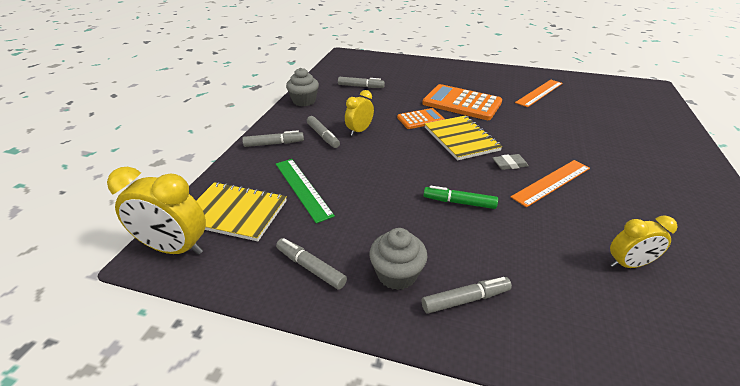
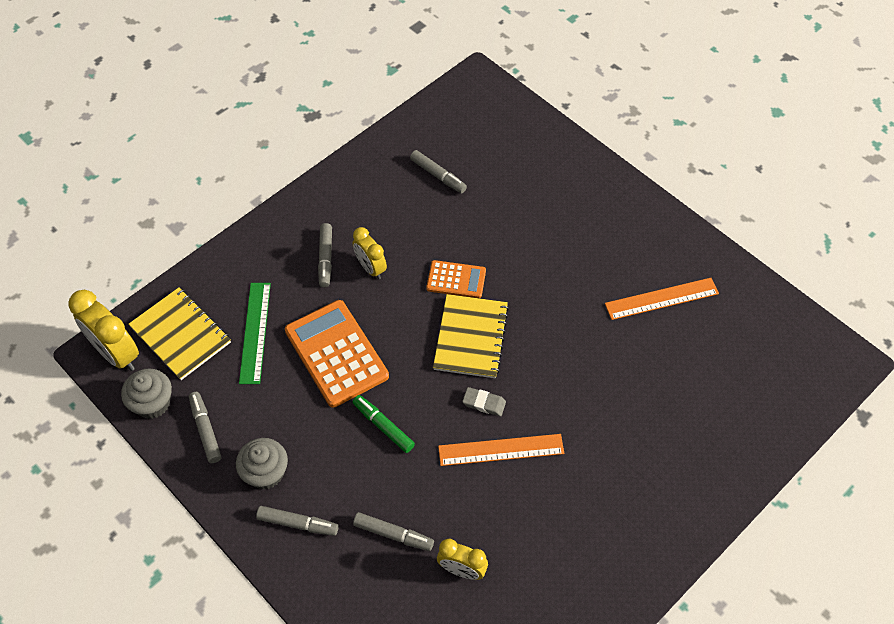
camera: 30 degrees right, 20 degrees up
grey marker [242,130,304,147] -> grey marker moved to [353,512,434,551]
grey cupcake [286,68,319,106] -> grey cupcake moved to [121,369,172,419]
yellow clock [345,90,374,136] -> yellow clock turned 105 degrees counterclockwise [353,227,387,279]
orange calculator [422,84,502,120] -> orange calculator moved to [285,300,389,408]

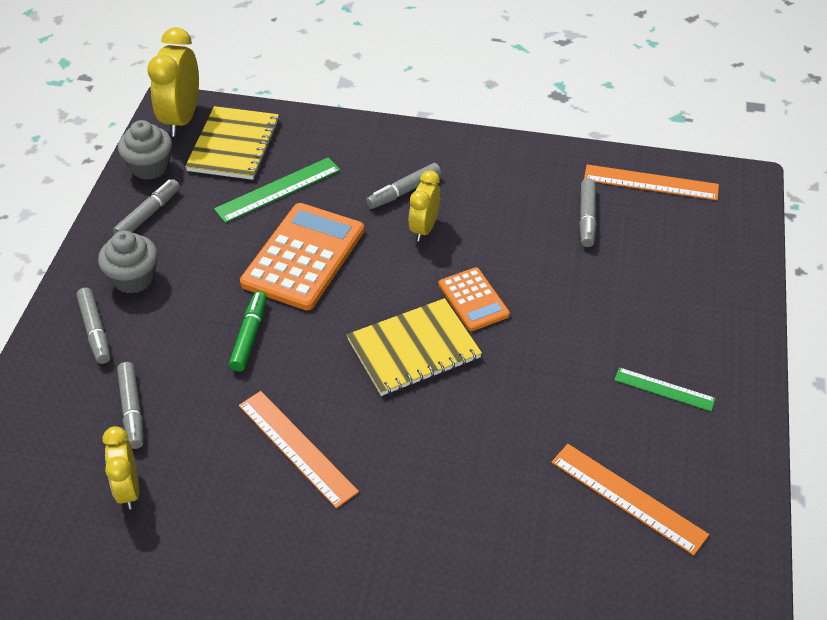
camera: 55 degrees right, 10 degrees down
grey eraser [462,387,506,416] -> none
none -> orange ruler [584,164,719,200]
none -> green ruler [614,367,716,411]

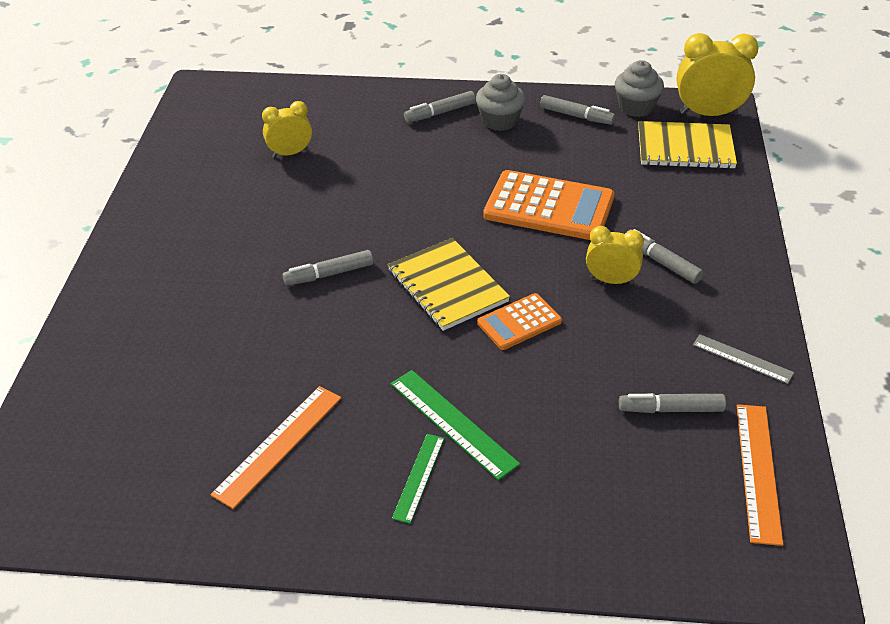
camera: 85 degrees right, 5 degrees down
grey marker [117,362,144,449] -> grey marker moved to [282,250,373,286]
green ruler [214,157,340,223] -> green ruler moved to [391,370,520,480]
green marker [229,291,267,371] -> none
orange ruler [239,391,359,509] -> none
none -> grey ruler [693,334,794,384]

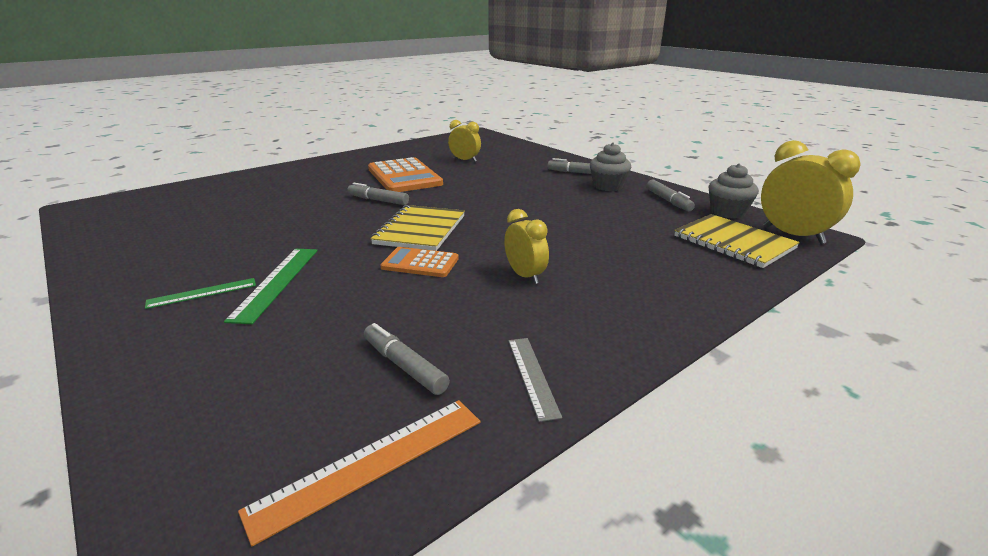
camera: 45 degrees right, 15 degrees down
orange ruler [210,386,341,509] -> none
orange calculator [483,170,614,240] -> orange calculator moved to [368,157,443,192]
grey marker [627,229,703,284] -> none

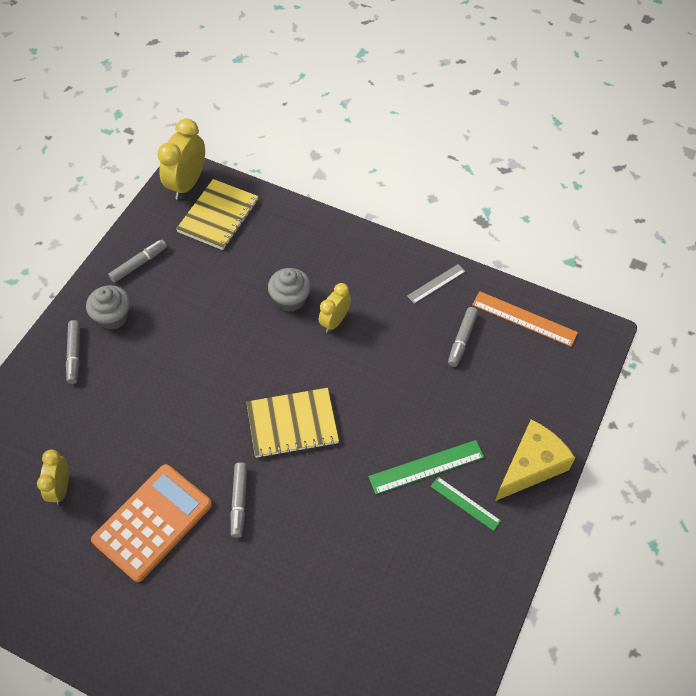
camera: 115 degrees left, 30 degrees up
orange calculator [380,247,459,277] -> none
grey cupcake [708,164,759,219] -> grey cupcake moved to [268,268,311,312]
none -> yellow cheese [495,420,575,501]

